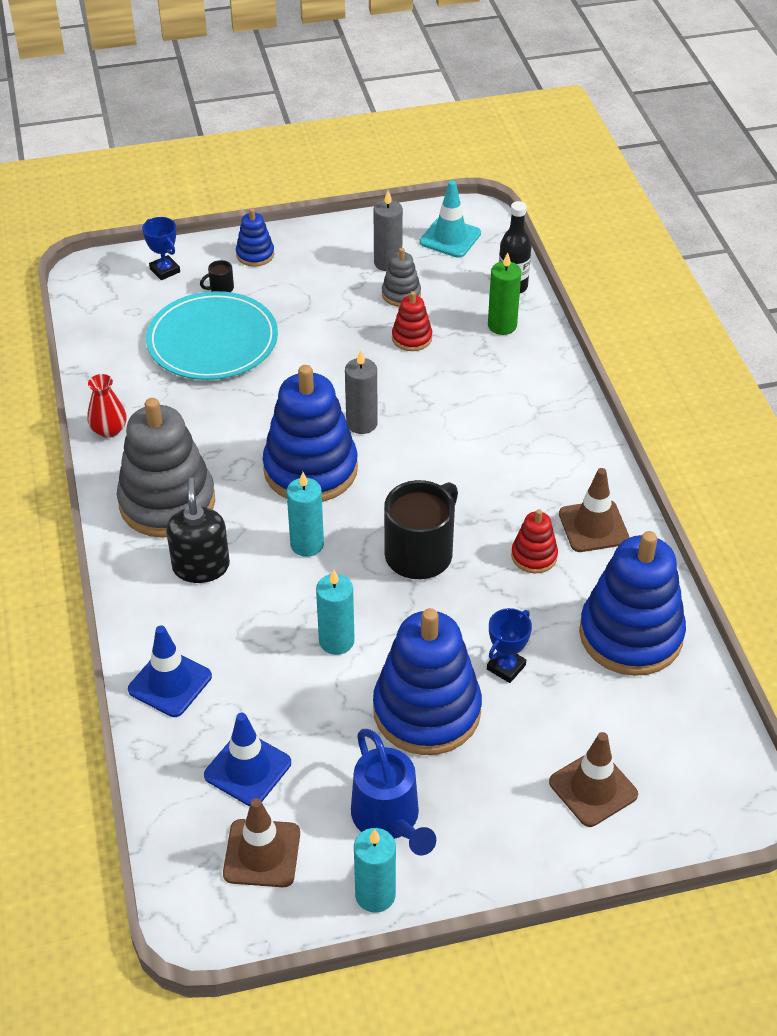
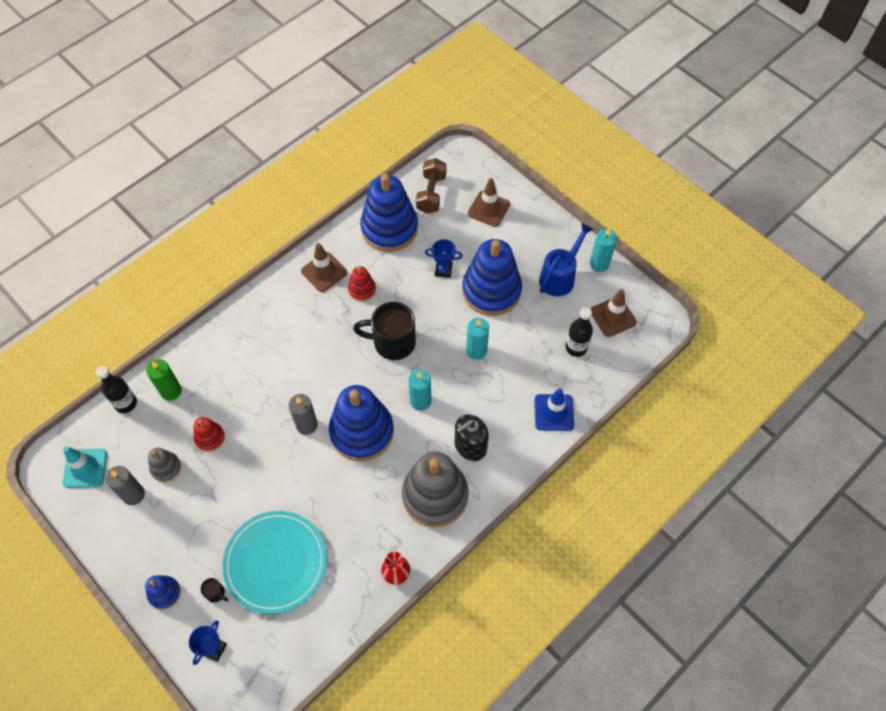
camera: 120 degrees left, 15 degrees up
blue traffic cone [204,713,291,806] -> black bottle [565,307,593,357]
none -> brown dumbbell [416,158,447,214]

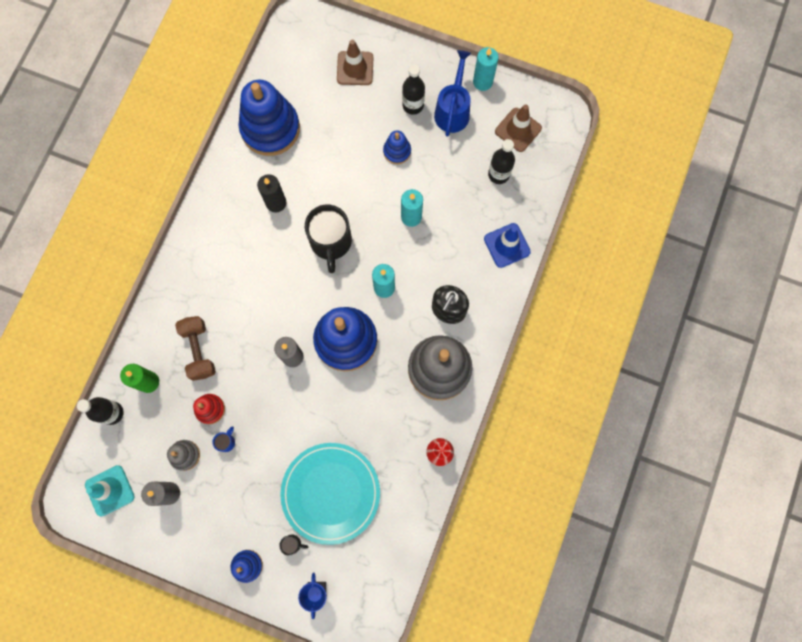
camera: 25 degrees left, 15 degrees up
brown traffic cone [301,243,347,292] -> none
red stacking toy [348,266,376,301] -> black candle [257,174,286,213]
black mug [353,302,416,360] -> black mug turned 75 degrees counterclockwise [305,205,352,273]
brown dumbbell [416,158,447,214] -> brown dumbbell moved to [175,316,216,381]
blue trophy [425,239,463,278] -> none
blue stacking toy [462,239,522,316] -> blue stacking toy [383,130,411,164], size x0.47
none -> blue mug [212,426,235,452]
none -> black bottle [402,64,425,115]

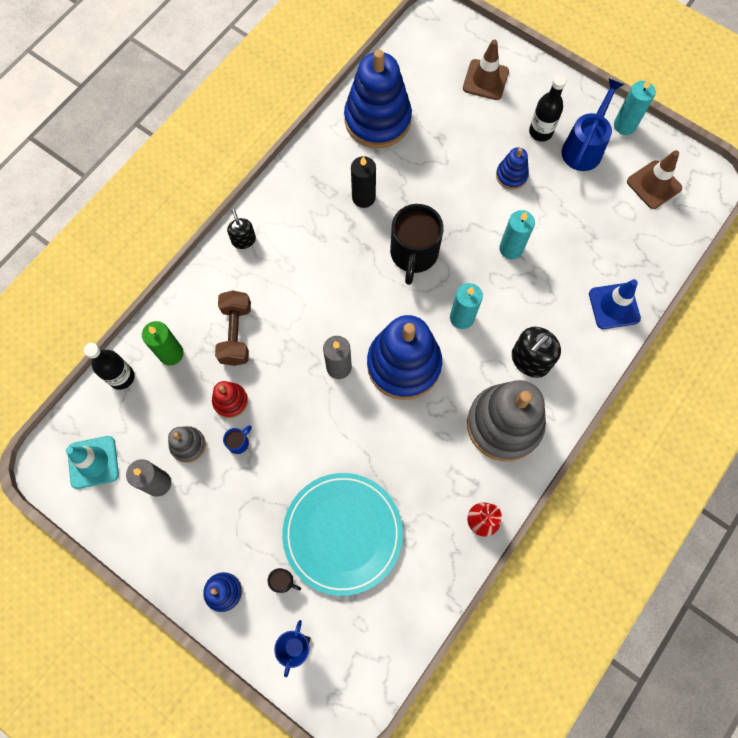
camera: 15 degrees right, 5 degrees down
black bottle [488,139,515,184] -> none
none -> black soap dispenser [227,209,256,249]

